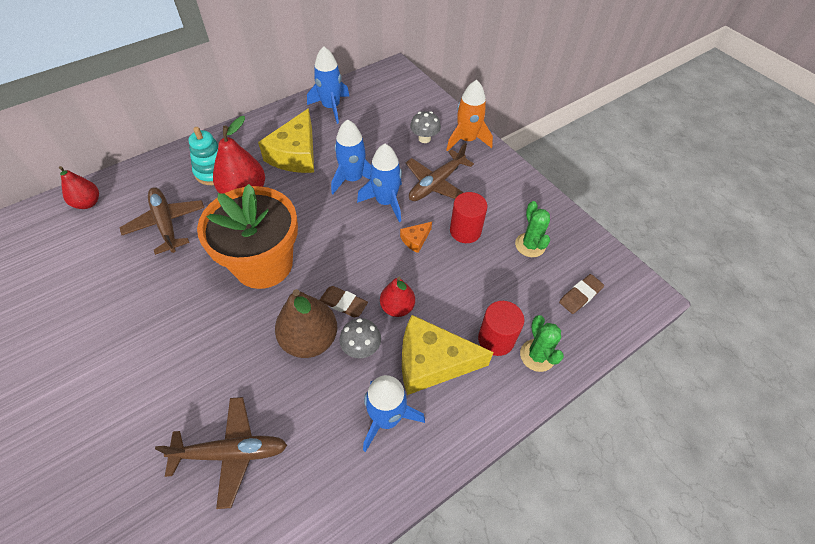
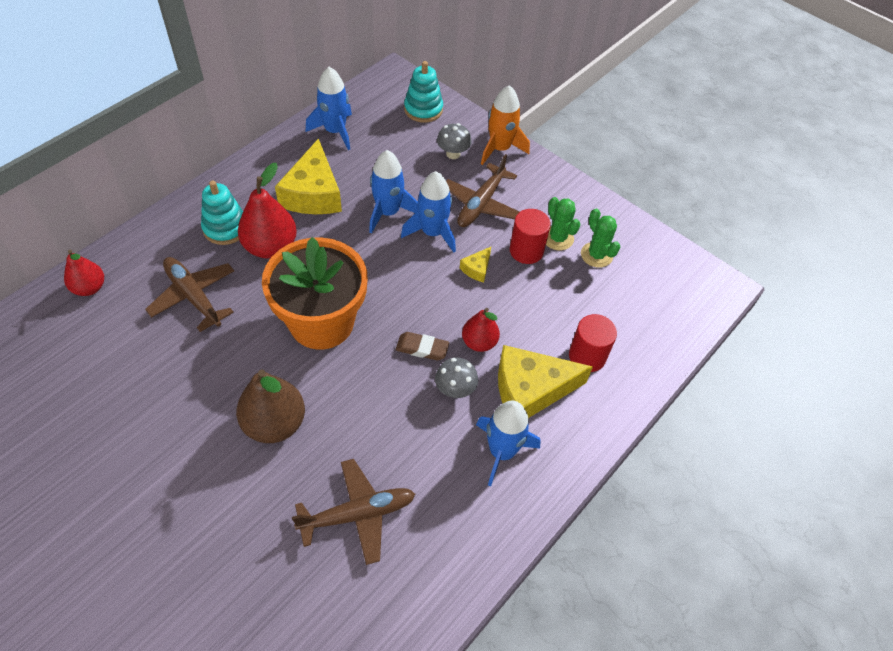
camera: 15 degrees left, 0 degrees up
brown pear [275,289,337,358] -> brown pear moved to [236,370,305,443]
orange cheese [400,222,432,253] -> yellow cheese [460,247,491,282]
green cactus [520,315,564,372] -> green cactus moved to [546,197,581,250]
brown eraser [559,274,604,314] -> none
none -> turquoise stacking toy [404,61,443,123]

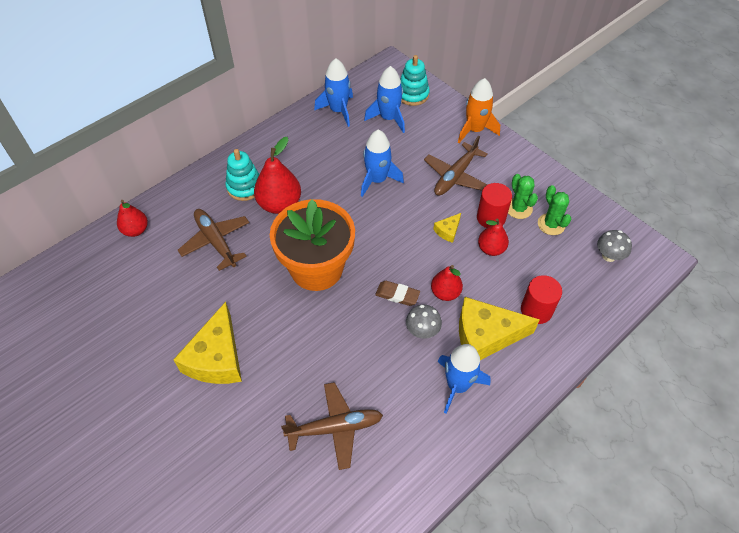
camera: 10 degrees right, 0 degrees up
brown pear [236,370,305,443] -> none
yellow cheese [275,138,342,214] -> yellow cheese moved to [173,302,242,384]
blue rocket [401,171,456,253] -> blue rocket moved to [364,66,405,133]
grey mushroom [437,123,472,159] -> grey mushroom moved to [597,230,632,262]
none -> red pear [478,218,509,256]

